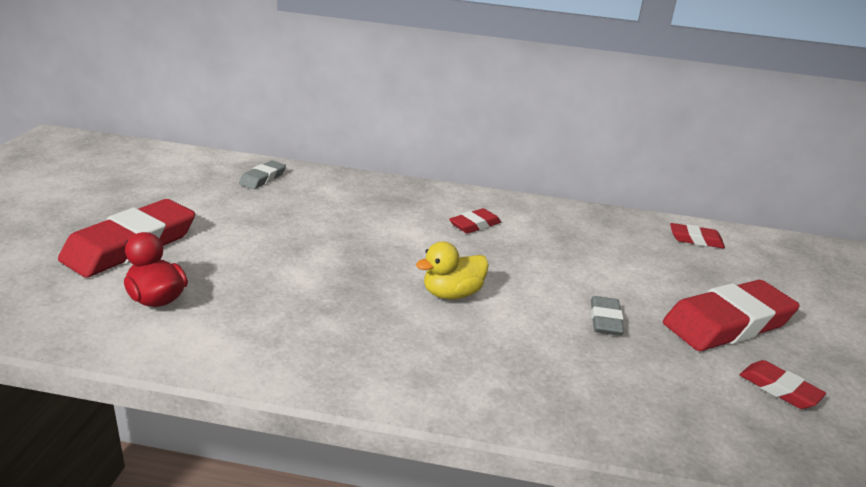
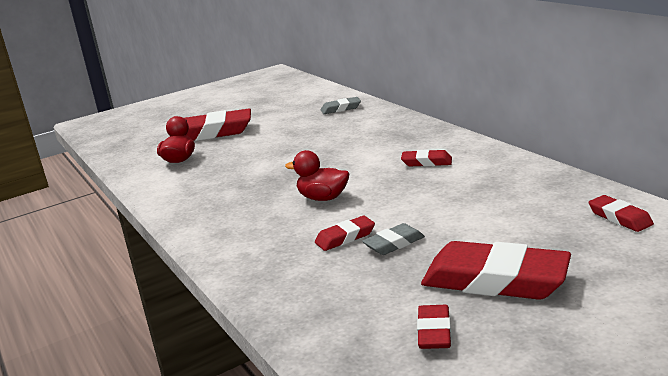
camera: 55 degrees right, 5 degrees down
yellow duck [416,241,489,299] -> red duck [285,150,349,201]
none -> red eraser [315,216,375,251]

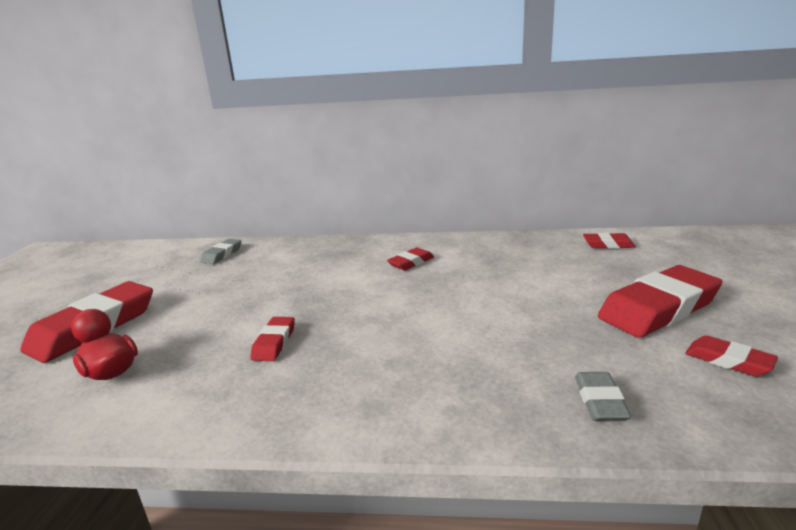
camera: 55 degrees left, 0 degrees up
red duck [285,150,349,201] -> none
red eraser [315,216,375,251] -> red eraser moved to [250,317,295,361]
grey eraser [362,223,425,255] -> grey eraser moved to [575,372,631,421]

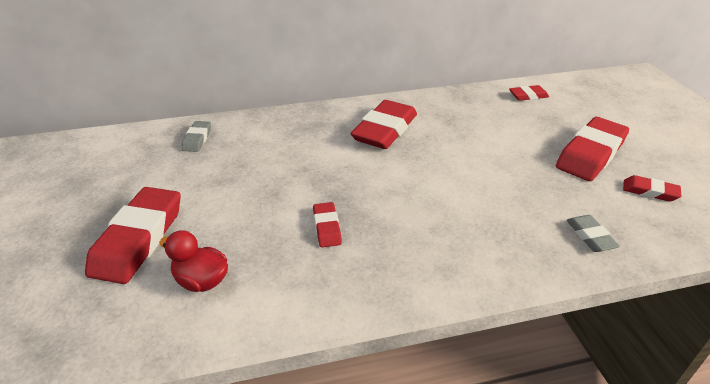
camera: 20 degrees left, 15 degrees up
red eraser [387,248,434,271] -> red eraser [351,100,417,149], size x2.03

